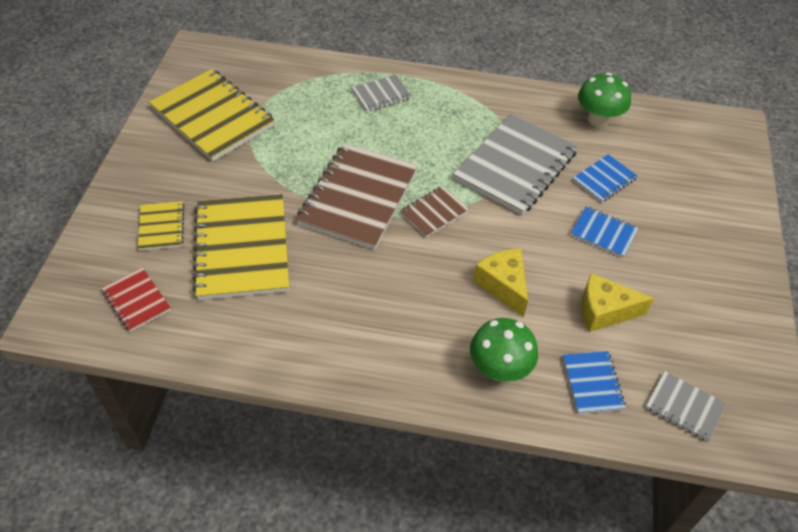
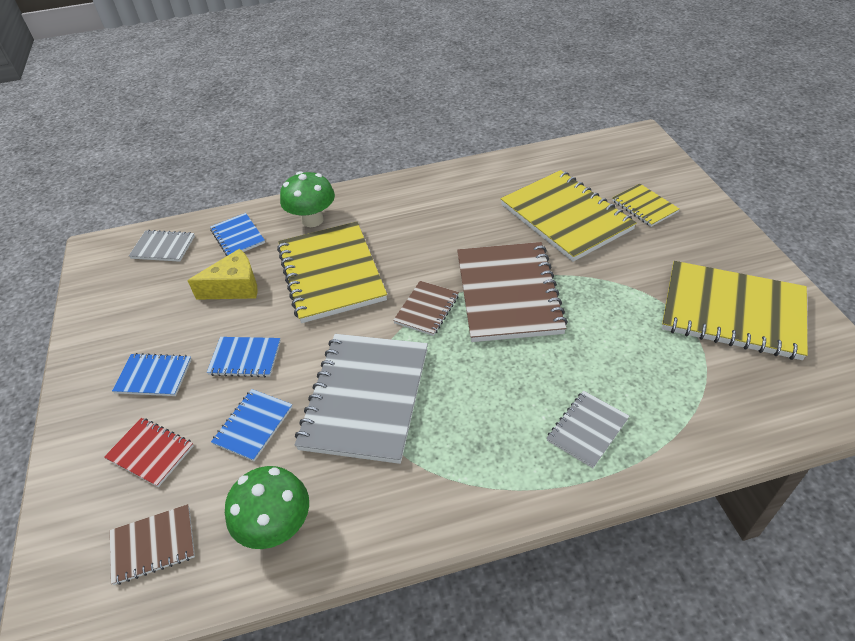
camera: 160 degrees right, 5 degrees down
red notebook [102,268,171,332] -> red notebook moved to [104,418,193,487]
yellow cheese [473,249,528,317] -> yellow notebook [277,222,387,323]
none -> brown notebook [110,504,195,585]
none -> blue notebook [112,353,192,396]

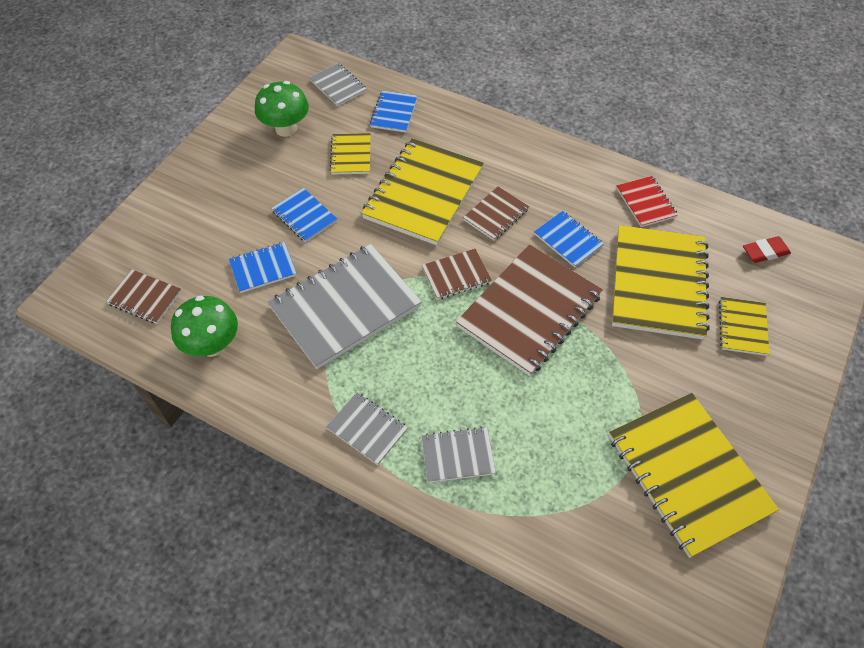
camera: 40 degrees right, 10 degrees up
red notebook [104,418,193,487] -> red notebook moved to [616,176,678,227]
blue notebook [112,353,192,396] -> blue notebook moved to [534,211,604,267]
yellow cheese [187,249,258,300] -> yellow notebook [329,133,371,175]
green mushroom [280,171,335,227] -> green mushroom moved to [255,81,309,137]
none -> grey notebook [326,392,408,465]
none -> brown notebook [463,186,529,240]
none -> red eraser [743,236,791,263]

